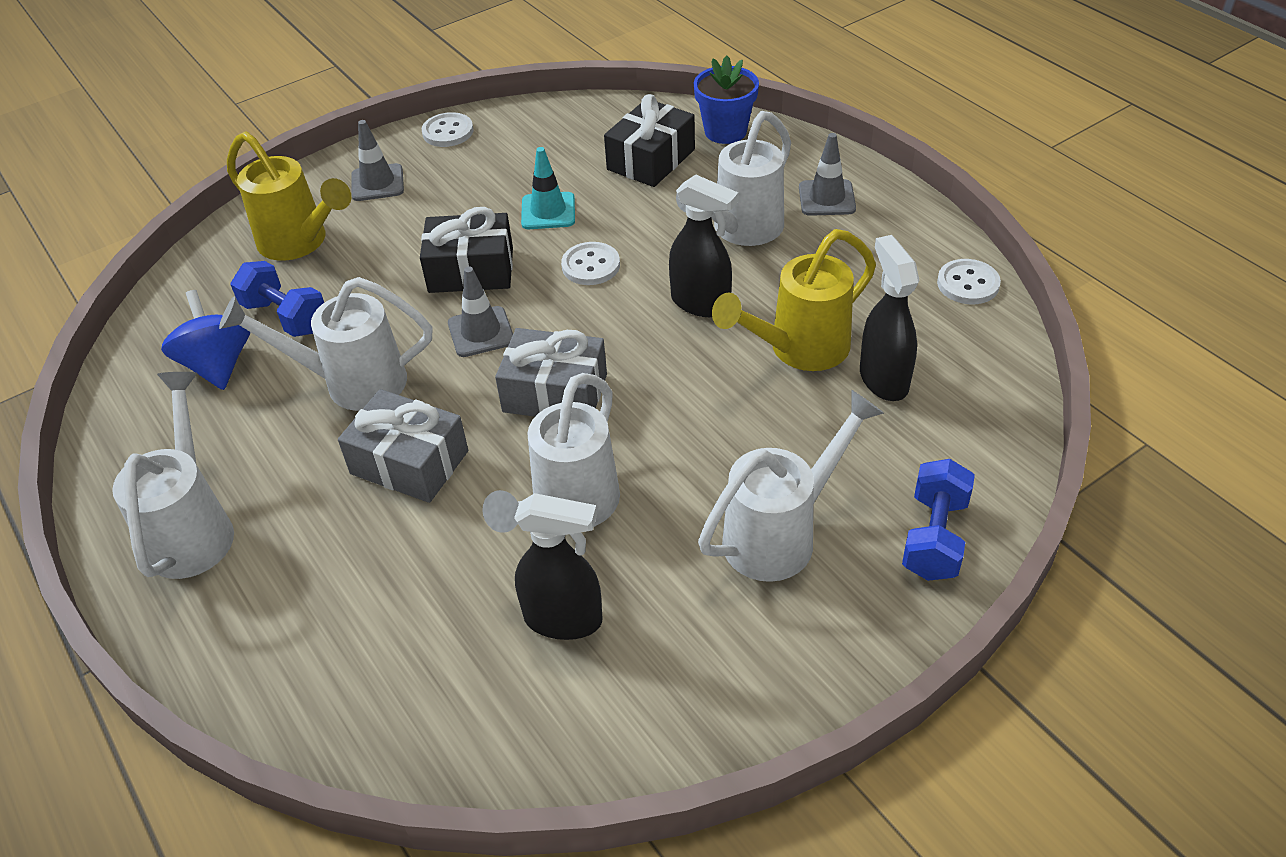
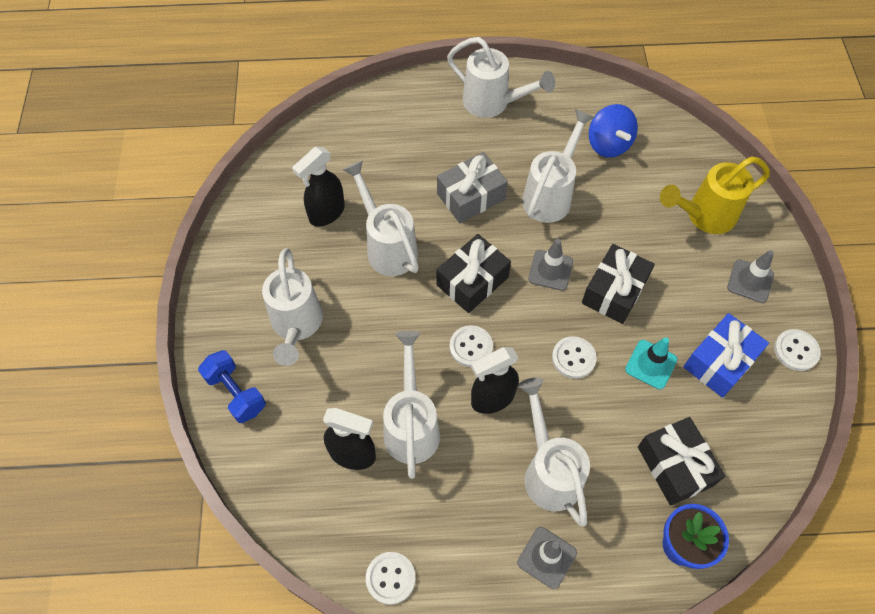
camera: 120 degrees right, 15 degrees up
blue spinning top [161,290,250,390] -> blue spinning top turned 60 degrees clockwise [589,104,638,158]
blue dumbbell [230,261,324,337] -> none
grey gift [495,328,607,417] -> black gift [437,234,511,313]
yellow watering can [712,229,876,371] -> white watering can [383,331,440,479]
none -> white button [449,325,493,367]
none -> blue gift [683,313,769,398]

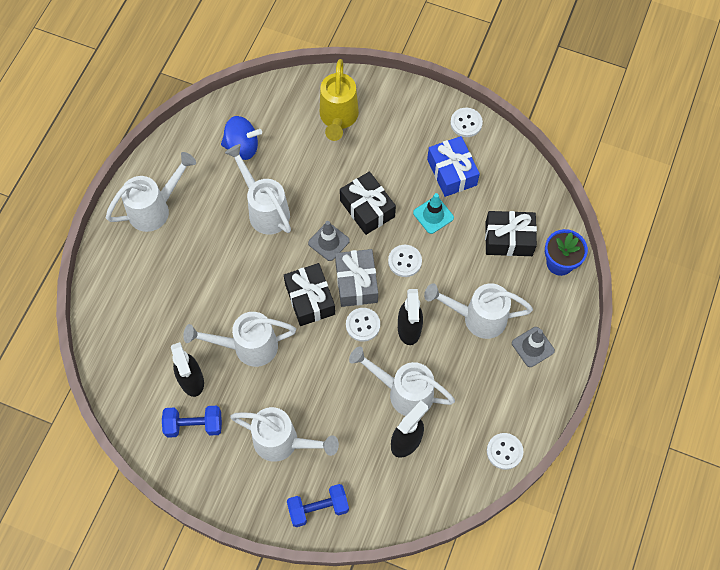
camera: 65 degrees left, 5 degrees up
grey gift [437,152,508,223] -> grey gift moved to [335,249,378,307]
grey traffic cone [727,250,774,303] -> none
none -> blue dumbbell [162,406,222,438]

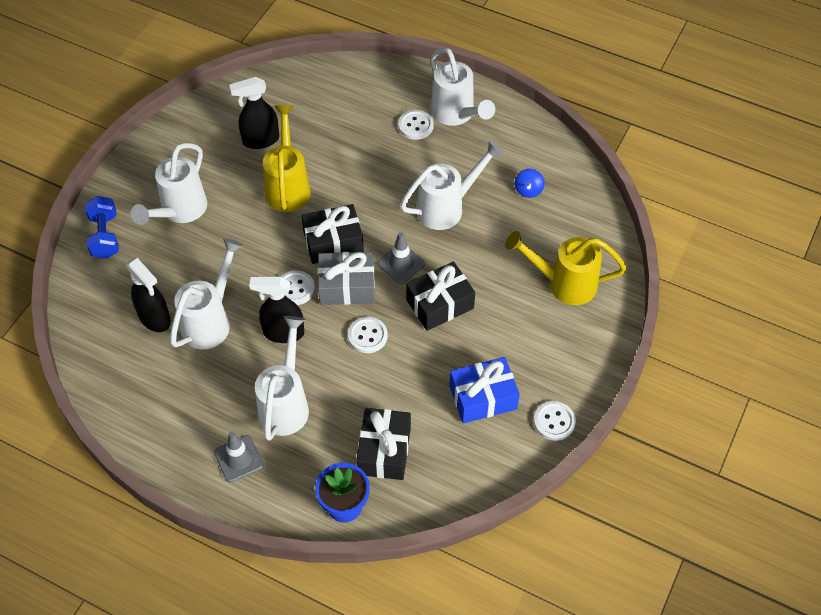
camera: 95 degrees right, 10 degrees down
blue dumbbell [162,406,222,438] -> none
white watering can [183,312,296,367] -> yellow watering can [263,105,311,212]
blue spinning top [221,116,262,160] -> blue spinning top [515,169,545,198], size x0.59
turquoise traffic cone [413,193,454,234] -> none
white button [487,433,523,470] -> white button moved to [398,110,434,140]

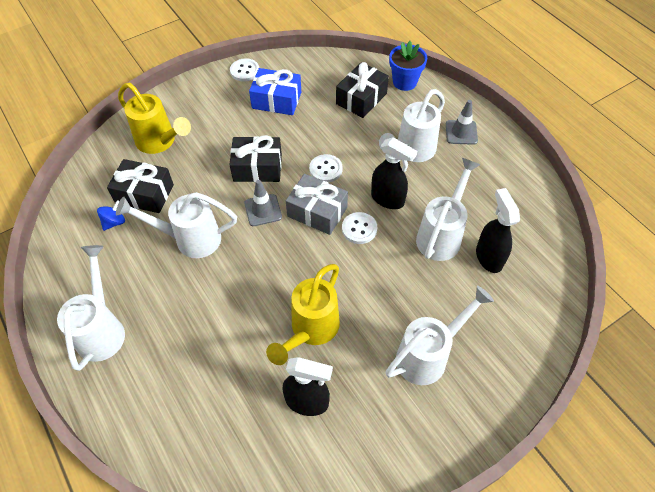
camera: 150 degrees left, 0 degrees up
blue dumbbell [85,196,119,259] -> none
white watering can [170,238,243,349] -> white watering can turned 150 degrees clockwise [416,158,480,261]
black gift [301,204,364,264] -> black gift moved to [107,159,174,213]
white button [398,110,434,140] -> none

